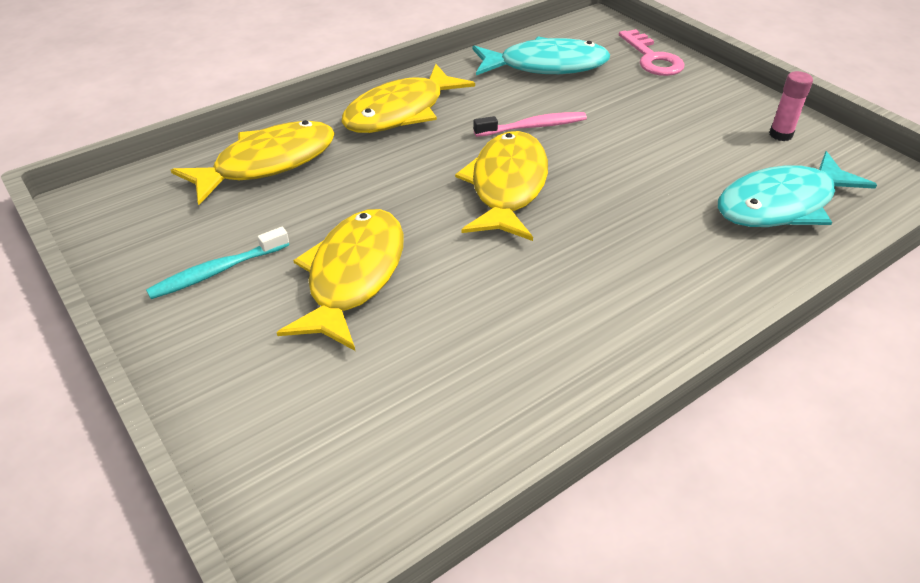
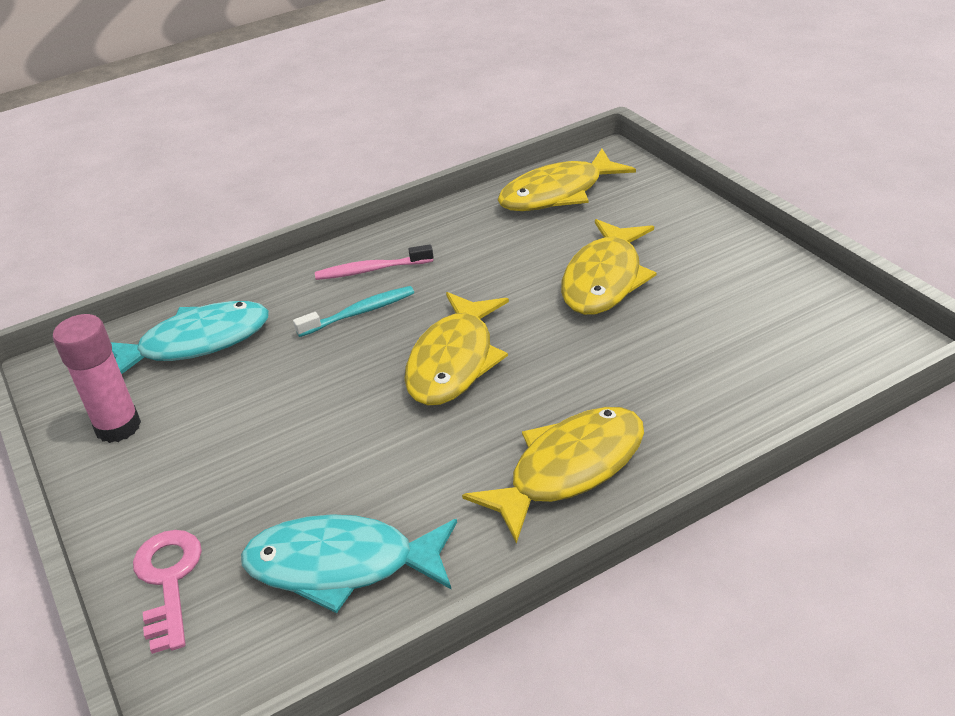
camera: 170 degrees left, 5 degrees down
turquoise toothbrush [146,227,289,299] -> turquoise toothbrush moved to [293,286,414,337]
yellow fish [171,120,335,205] -> yellow fish moved to [498,149,636,211]
pink toothbrush [473,112,587,137] -> pink toothbrush moved to [315,244,434,280]
pink glue stick [769,71,813,141] -> pink glue stick [53,314,141,443], size x1.68

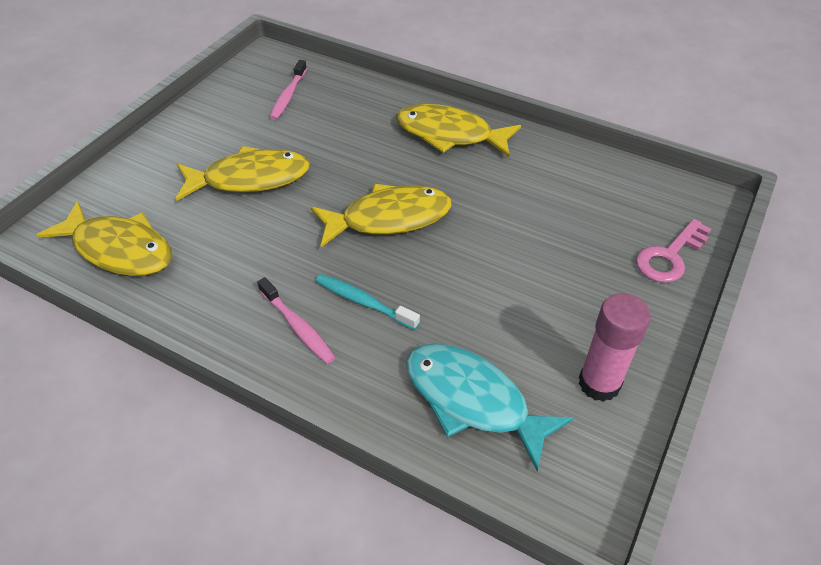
camera: 125 degrees left, 10 degrees up
turquoise fish [241,514,457,613] -> none
none -> pink toothbrush [269,60,307,120]

